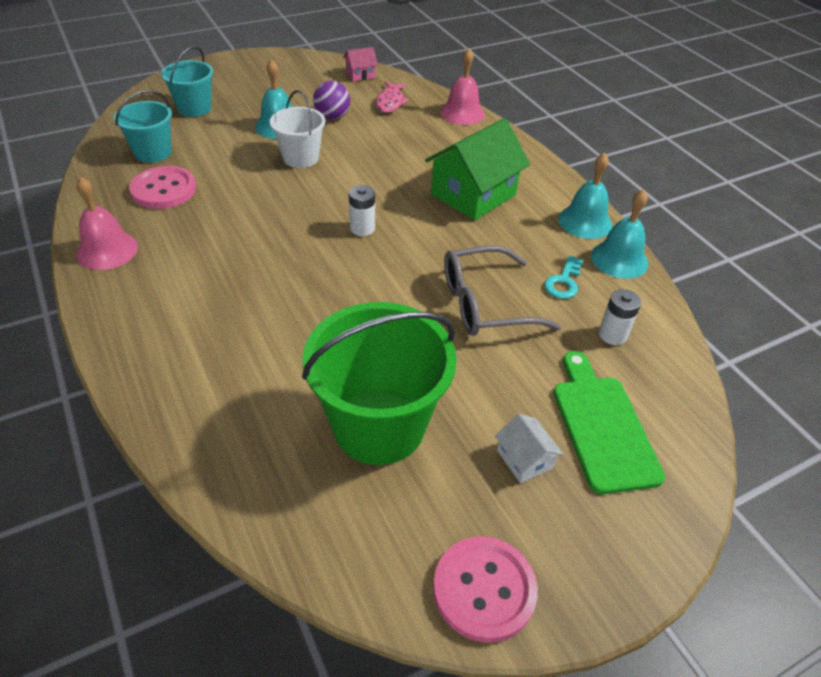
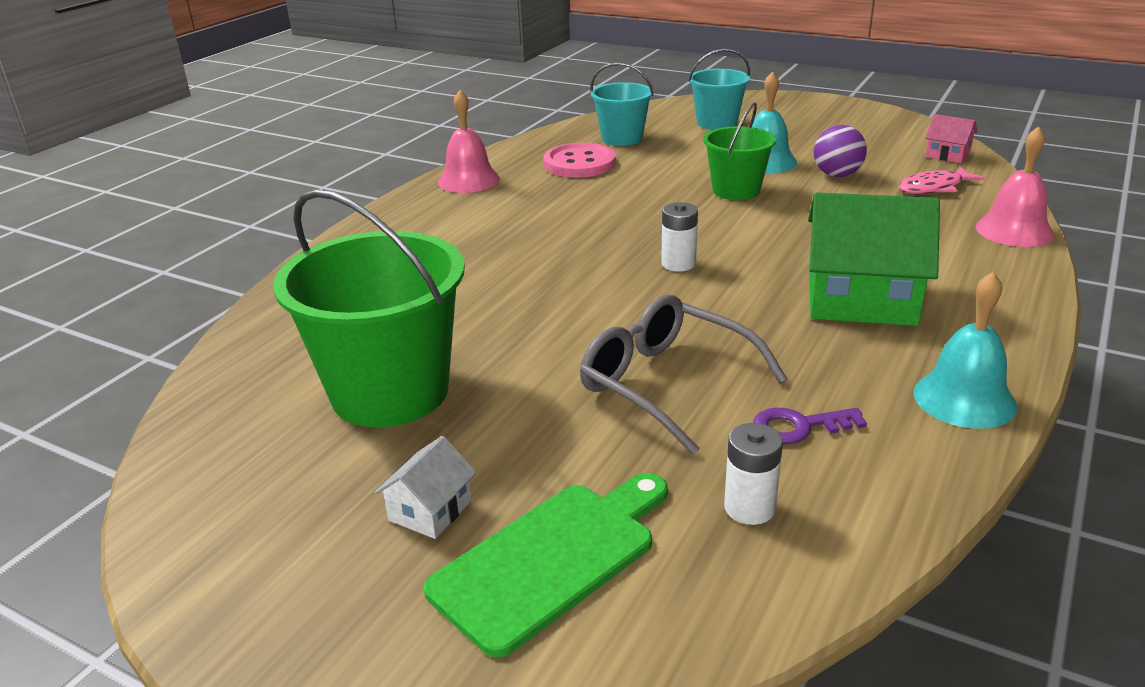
camera: 60 degrees right, 15 degrees down
white bucket [270,90,325,168] -> green bucket [703,102,776,200]
pink button [433,536,538,643] -> none
turquoise key [544,255,583,299] -> purple key [753,408,867,444]
turquoise bell [591,189,648,279] -> none

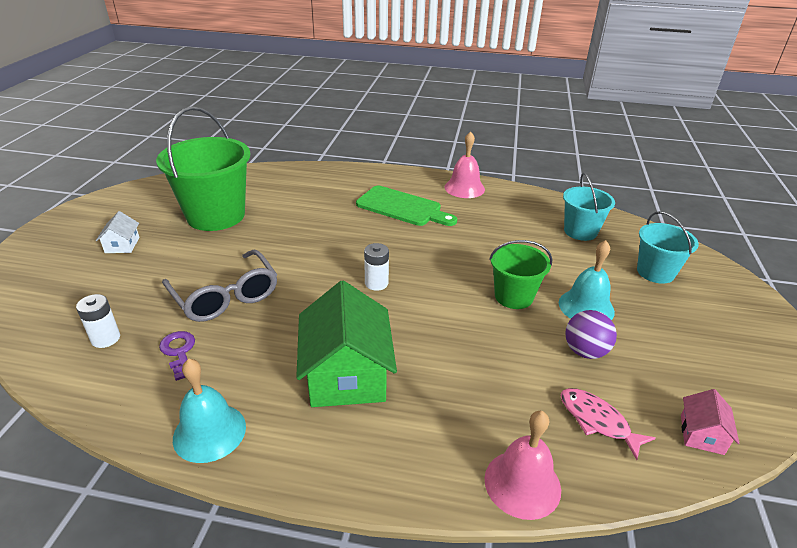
camera: 70 degrees right, 5 degrees up
white house [375,436,477,539] -> white house turned 75 degrees clockwise [96,211,140,253]
green cutting board [424,473,668,658] -> green cutting board moved to [356,186,457,226]
pink button [544,143,616,178] -> none
grey glasses [580,295,787,455] -> grey glasses turned 120 degrees clockwise [162,250,277,322]

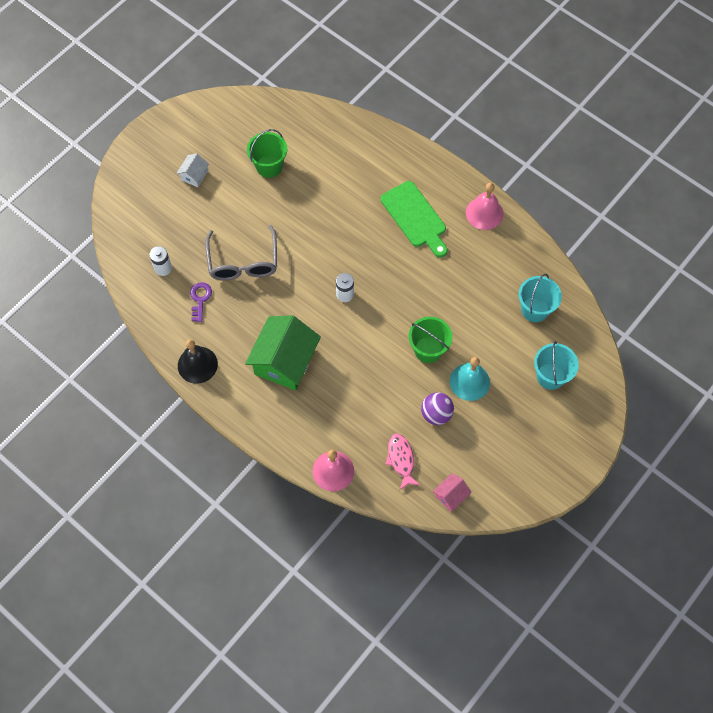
camera: 30 degrees right, 30 degrees up
green bucket [156,106,250,231] -> green bucket [247,129,287,178], size x0.57
turquoise bell [173,358,246,463] -> black bell [178,339,218,384]

